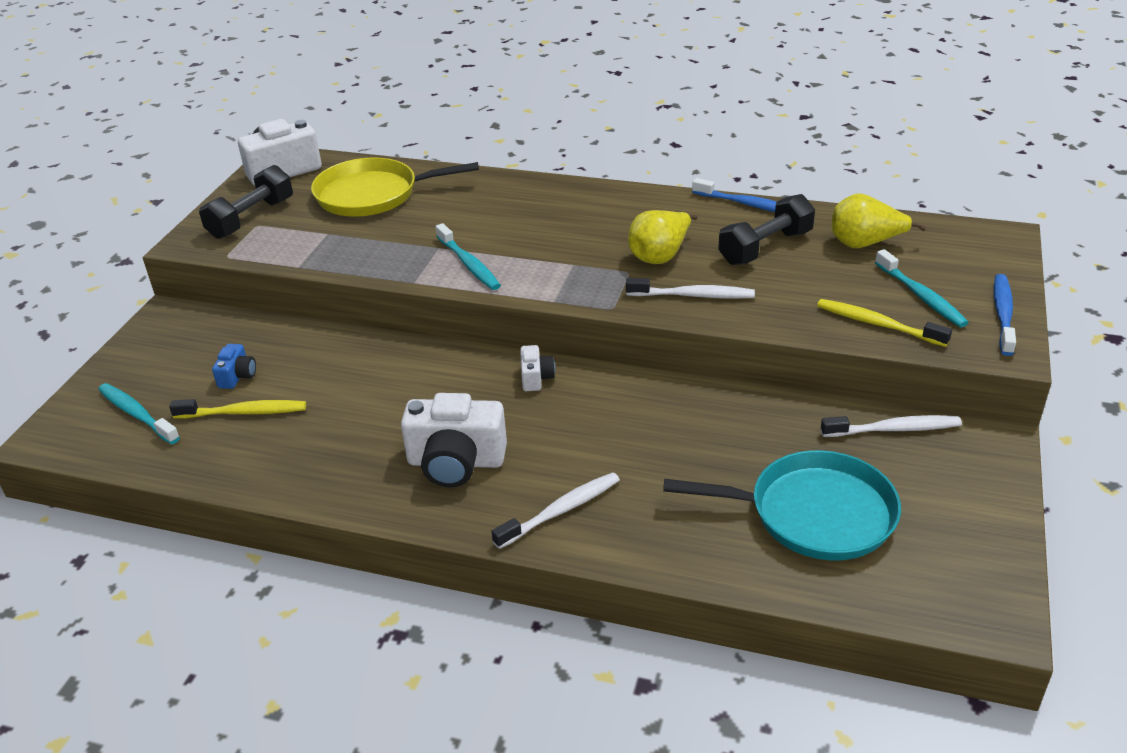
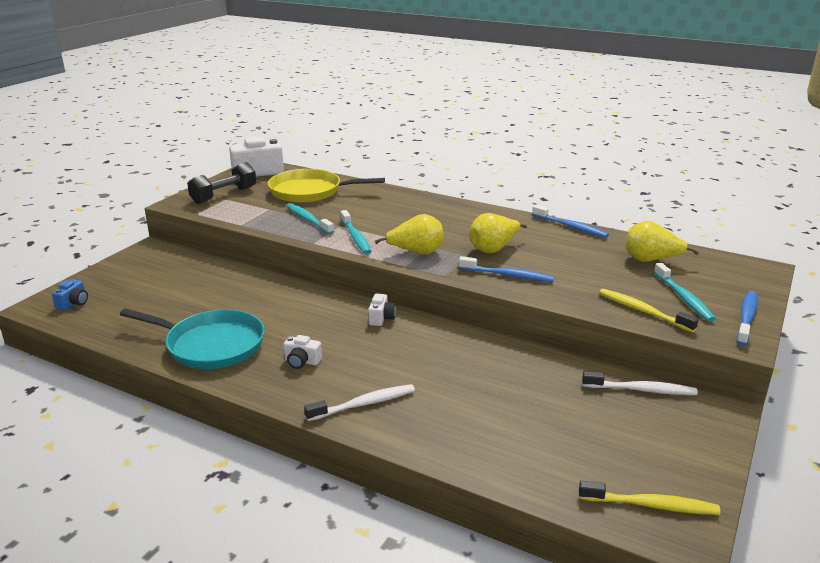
camera: 10 degrees right, 10 degrees down
turquoise toothbrush [98,383,180,444] -> turquoise toothbrush moved to [286,203,334,234]
yellow toothbrush [169,399,306,419] -> yellow toothbrush moved to [579,480,720,515]
blue camera [212,344,256,389] -> blue camera moved to [52,279,88,310]
white camera [401,393,507,487] -> white camera [283,335,322,369], size x0.49
white toothbrush [626,278,755,299] -> blue toothbrush [459,256,554,282]
turquoise pan [663,450,901,560] -> turquoise pan moved to [120,308,265,369]
black dumbbell [718,194,815,265] -> none
none -> yellow pear [375,214,443,255]

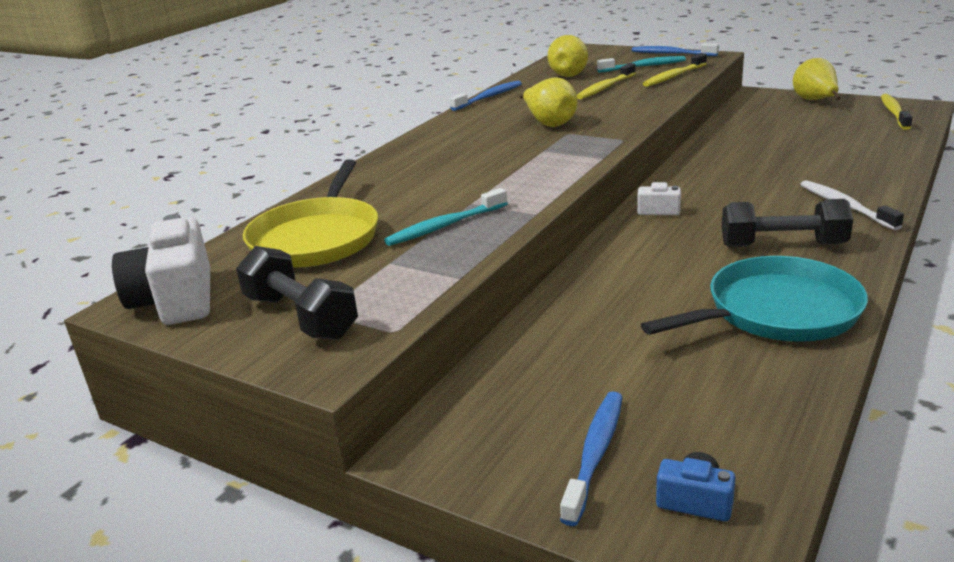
camera: 85 degrees left, 0 degrees up
turquoise pan [120,308,265,369] -> turquoise pan turned 45 degrees clockwise [641,256,868,342]
white camera [283,335,322,369] -> black dumbbell [722,199,853,247]
turquoise toothbrush [341,210,372,254] -> none
yellow pear [375,214,443,255] -> yellow pear moved to [793,58,840,100]
blue toothbrush [459,256,554,282] -> blue toothbrush moved to [560,391,623,526]
white toothbrush [582,371,698,395] -> none
none -> yellow toothbrush [577,63,636,99]

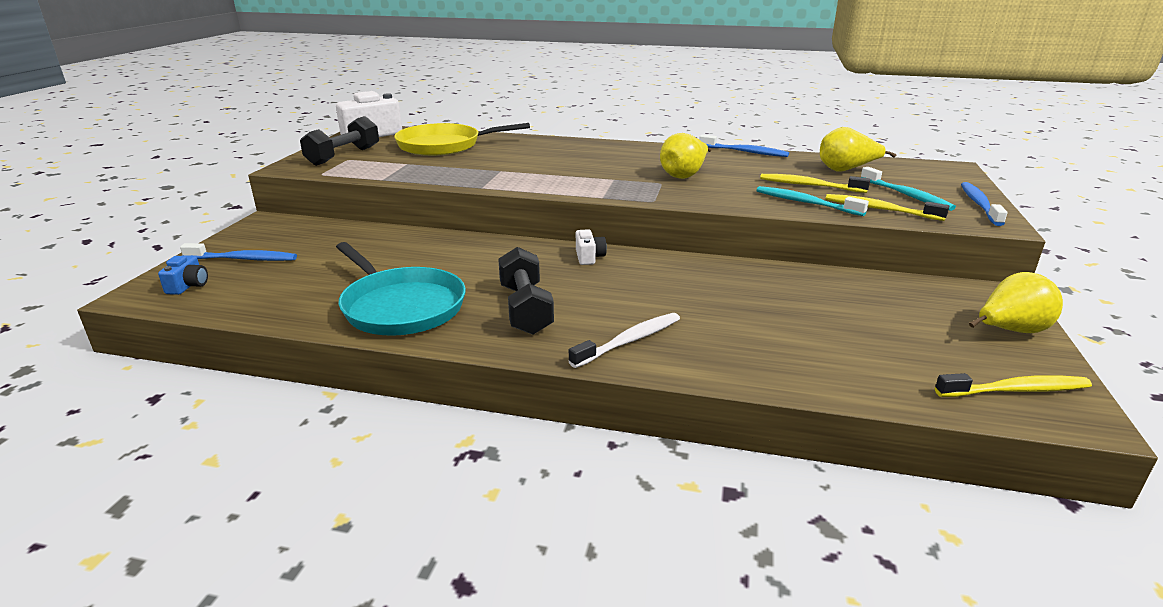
camera: 70 degrees right, 0 degrees up
turquoise toothbrush [384,188,508,246] -> turquoise toothbrush moved to [756,186,869,216]

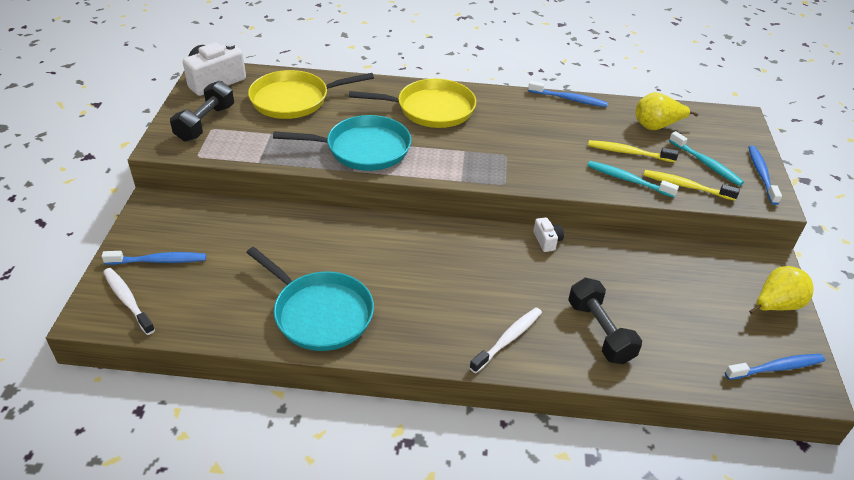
camera: 10 degrees left, 15 degrees up
blue camera [158,255,208,295] -> white toothbrush [103,268,155,335]
black dumbbell [498,247,554,335] -> black dumbbell moved to [568,278,642,364]
white camera [576,229,607,265] -> white camera moved to [533,217,564,252]
yellow pear [660,133,711,179] -> none
yellow toothbrush [935,373,1092,397] -> blue toothbrush [725,354,825,380]
none -> turquoise pan [273,115,411,171]
none -> yellow pan [349,79,476,128]

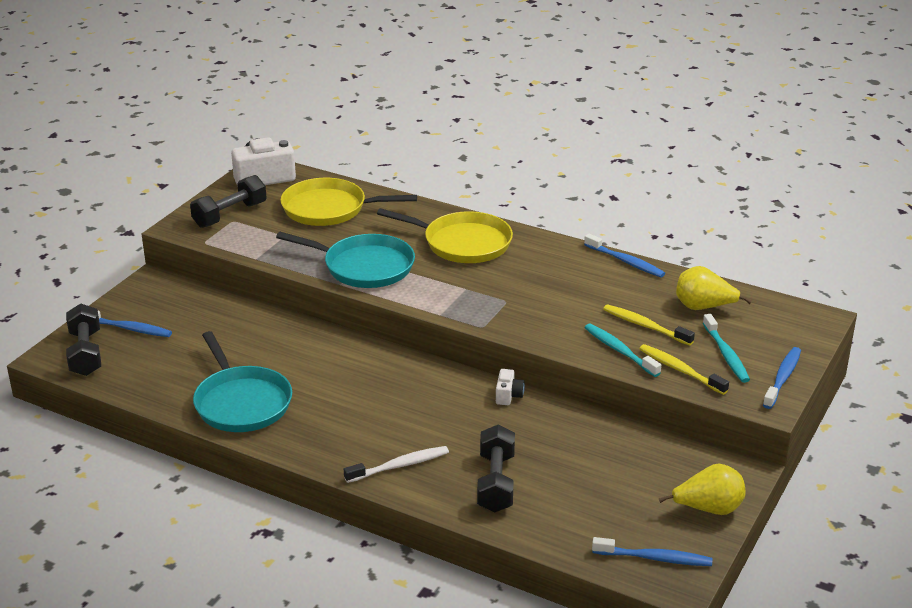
camera: 25 degrees right, 10 degrees down
white toothbrush [103,268,155,335] -> black dumbbell [66,303,101,376]

